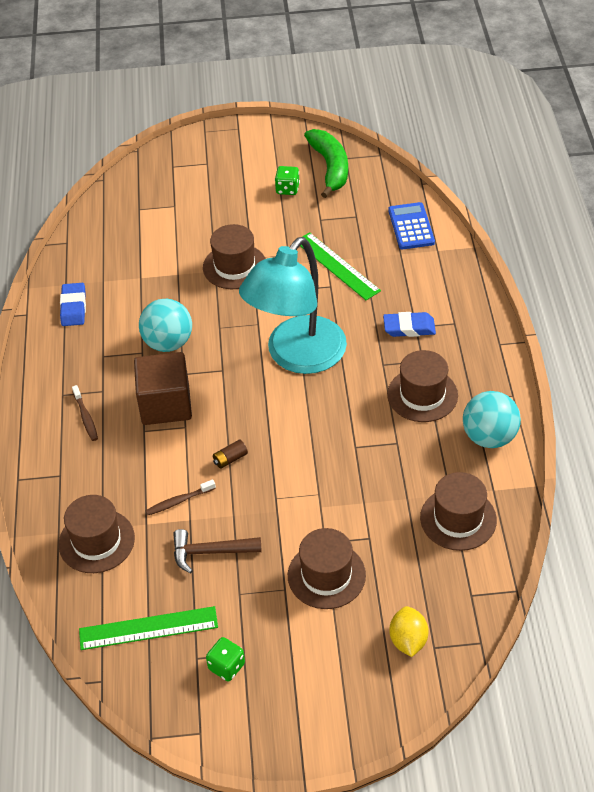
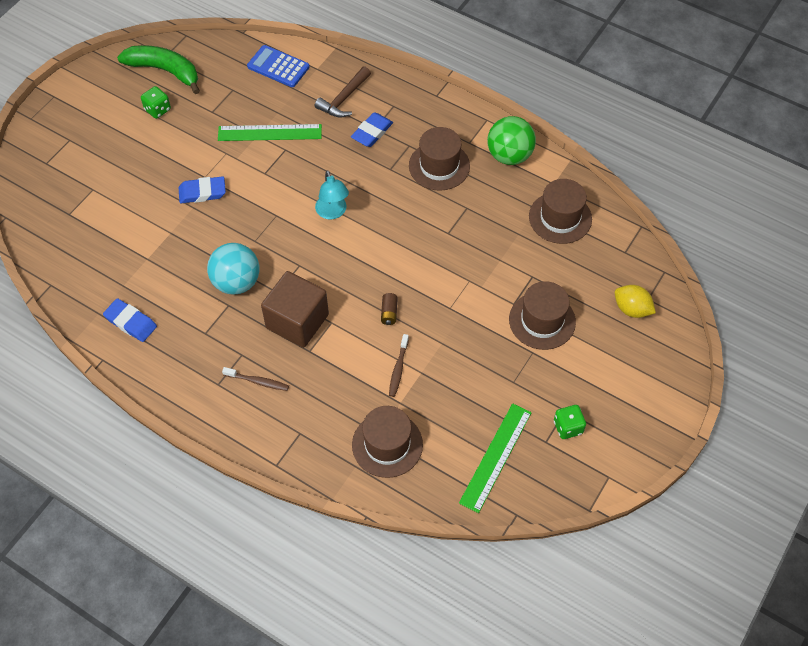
camera: 55 degrees left, 10 degrees up
brown hammer [173,529,261,574] -> brown hammer moved to [315,66,371,118]
brown hat [203,224,266,289] -> blue eraser [179,176,226,203]
turquoise lamp [239,237,347,374] -> turquoise lamp [315,170,349,220], size x0.43
turquoise ball [463,391,521,448] -> green ball [487,116,536,165]

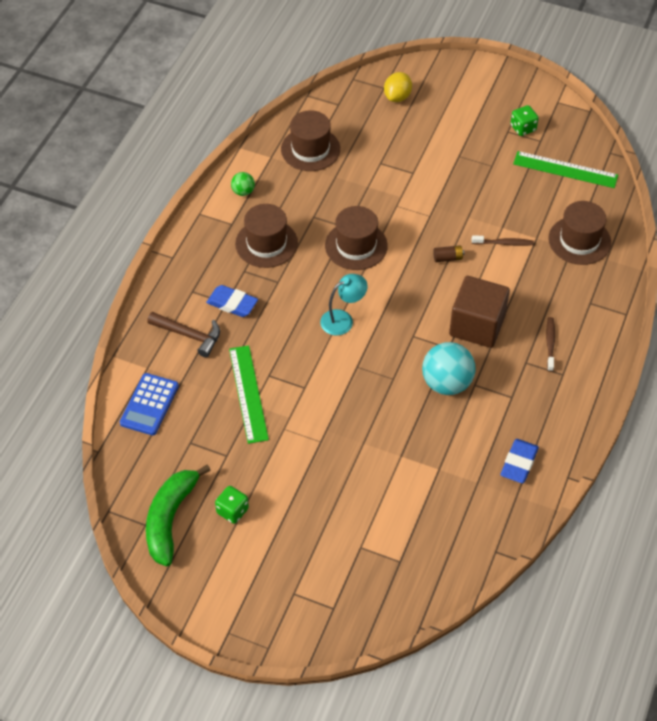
camera: 100 degrees left, 5 degrees down
blue eraser [179,176,226,203] -> none
green ball [487,116,536,165] -> green ball [231,172,255,196], size x0.50
brown hat [509,281,576,350] -> brown hat moved to [325,206,388,270]

